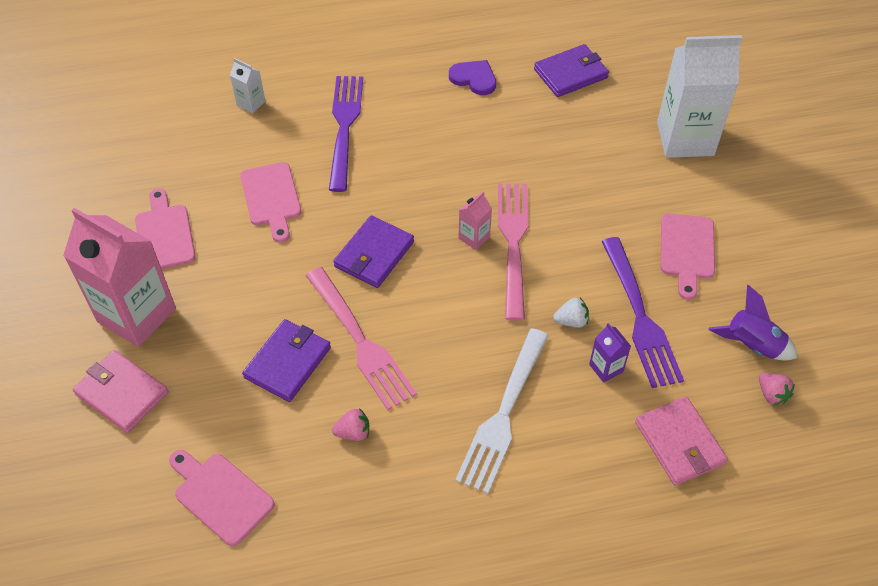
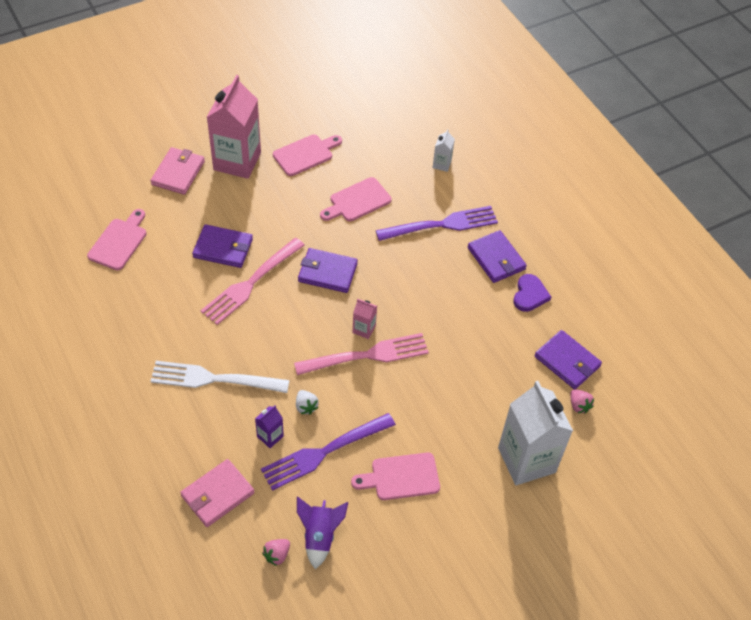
camera: 70 degrees right, 0 degrees up
pink strawberry [332,408,369,441] -> pink strawberry moved to [570,389,594,413]
none -> purple wallet [468,230,527,283]

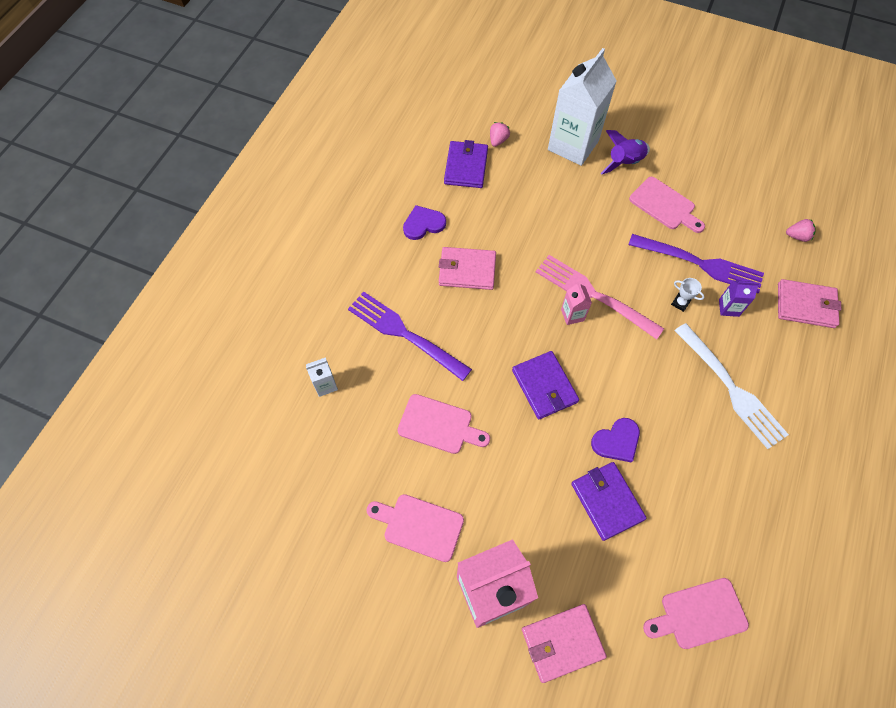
camera: 125 degrees left, 10 degrees up
pink fork [201,238,305,325] -> purple heart [591,418,640,463]
white strawberry [296,390,319,415] -> white trophy [671,278,704,312]
purple rocket [297,497,348,569] -> purple rocket moved to [600,130,650,175]
purple wallet [468,230,527,283] -> none
none -> pink wallet [439,247,496,290]

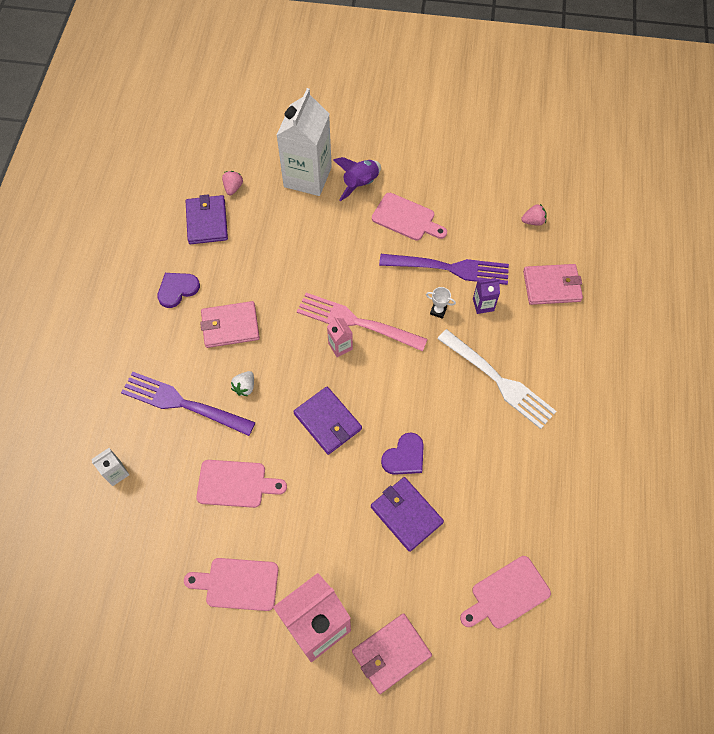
camera: 15 degrees left, 0 degrees up
none -> white strawberry [231,371,254,396]

